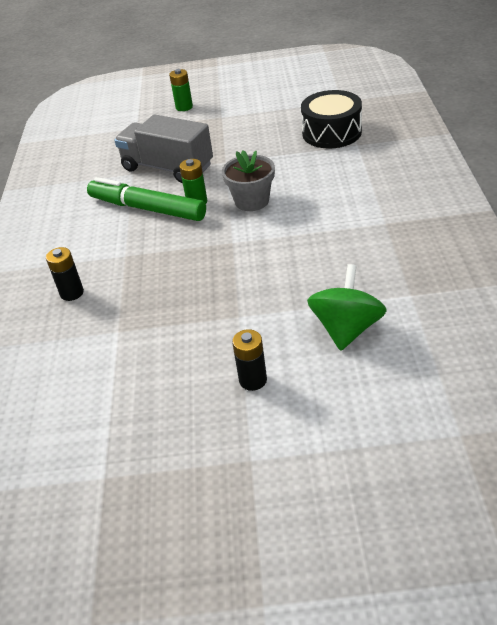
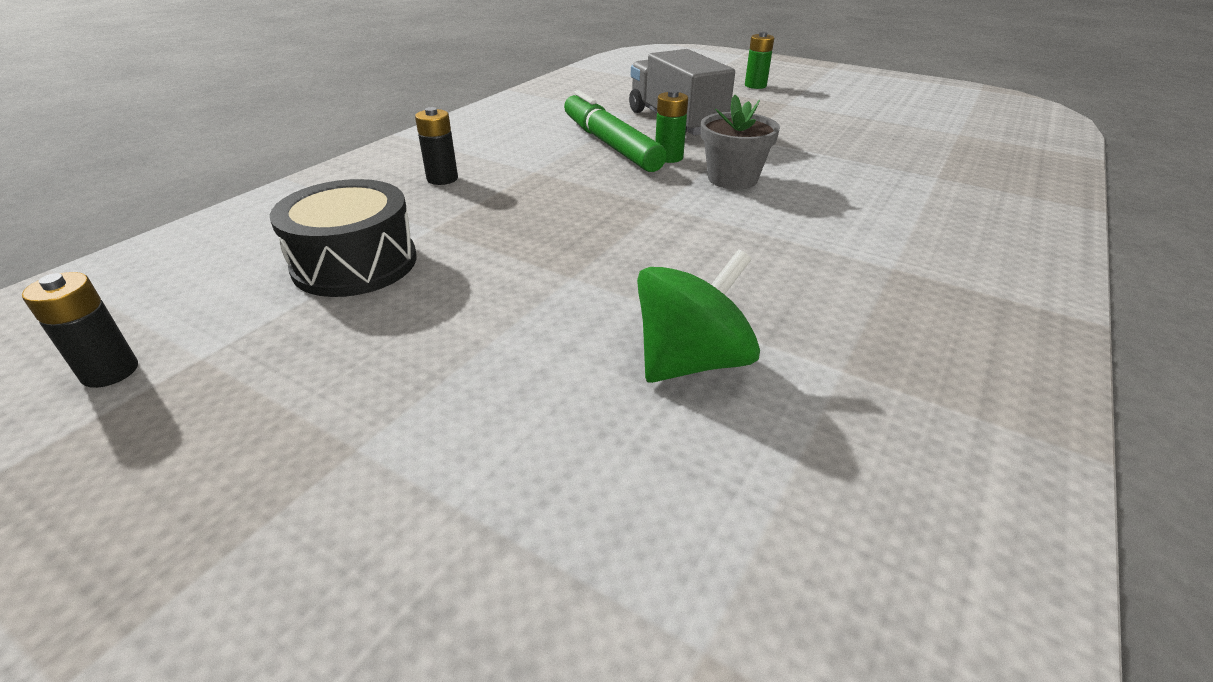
camera: 30 degrees right, 5 degrees down
black battery [232,329,267,391] -> black battery moved to [22,272,138,388]
black drum [301,90,362,149] -> black drum moved to [270,179,417,297]

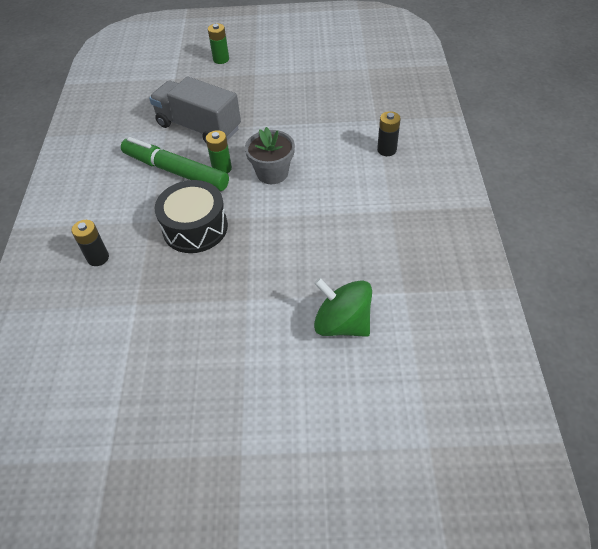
camera: 30 degrees left, 15 degrees up
black battery [22,272,138,388] -> black battery moved to [377,111,401,156]
black drum [270,179,417,297] -> black drum moved to [154,180,228,253]
green spinning top [637,249,760,383] -> green spinning top turned 75 degrees counterclockwise [314,278,372,337]

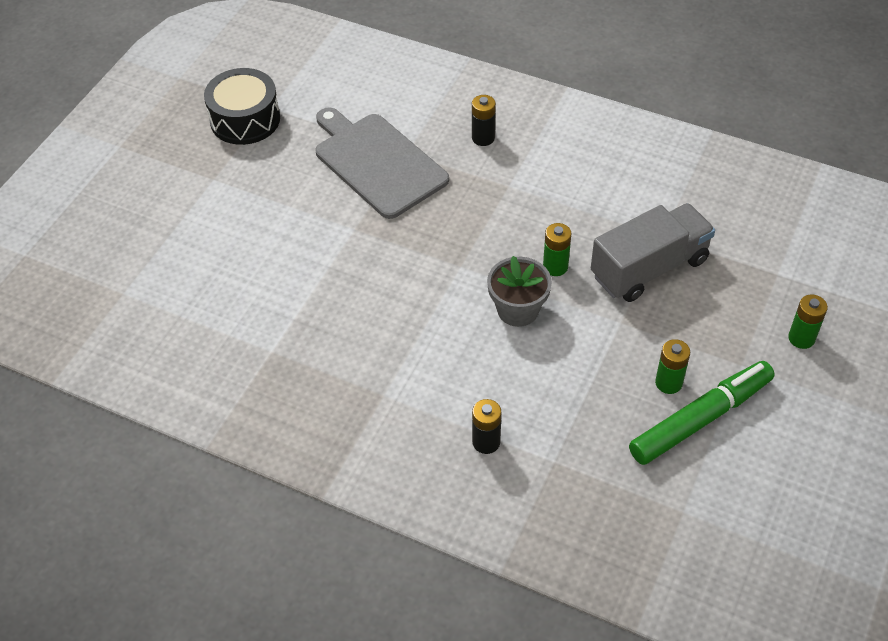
camera: 115 degrees right, 0 degrees up
green marker [121,137,229,191] -> green marker moved to [629,361,774,465]
black drum [154,180,228,253] -> black drum moved to [204,68,280,145]
green spinning top [314,278,372,337] -> none
none -> grey cutting board [315,107,449,219]
none -> green battery [655,339,690,394]

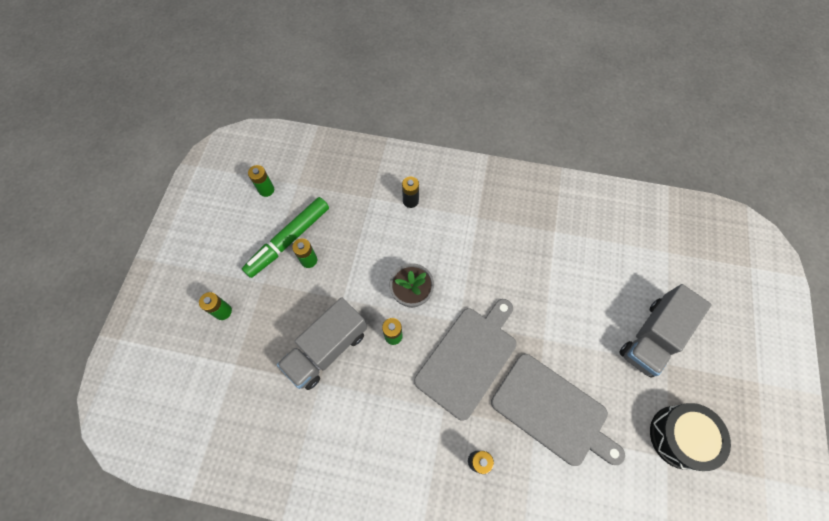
camera: 165 degrees right, 15 degrees up
none -> green battery [248,165,274,197]
none -> grey cutting board [414,299,517,421]
none -> grey truck [619,284,712,378]

